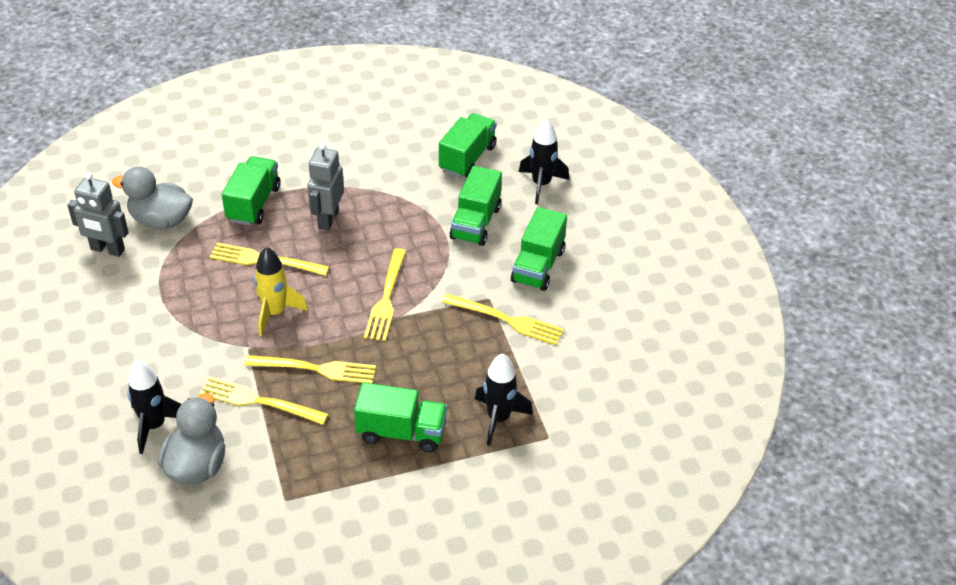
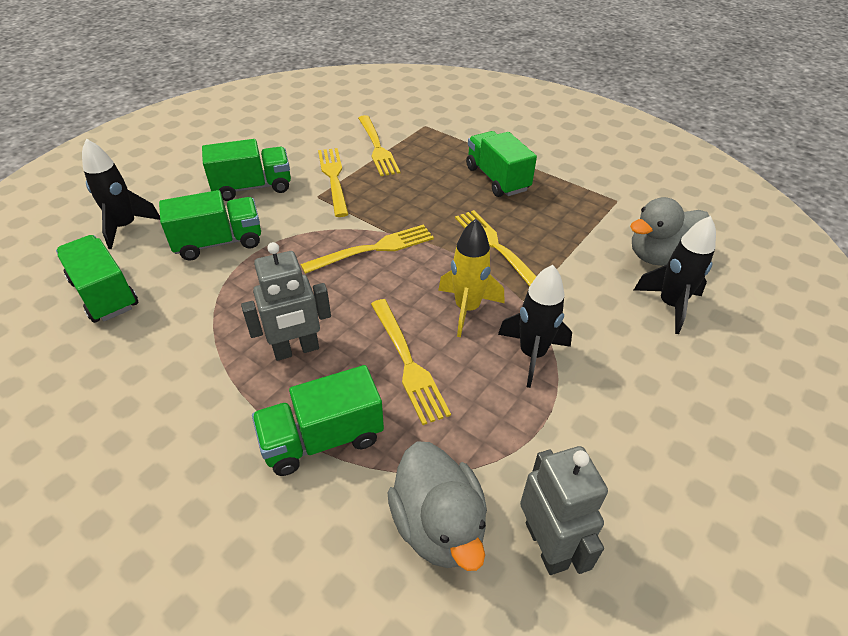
camera: 125 degrees left, 0 degrees up
yellow fork [199,376,329,425] -> yellow fork moved to [358,115,400,176]
green truck [439,113,497,178] -> green truck turned 60 degrees clockwise [56,235,138,323]
black rocket [475,354,533,446] -> black rocket moved to [498,265,572,388]

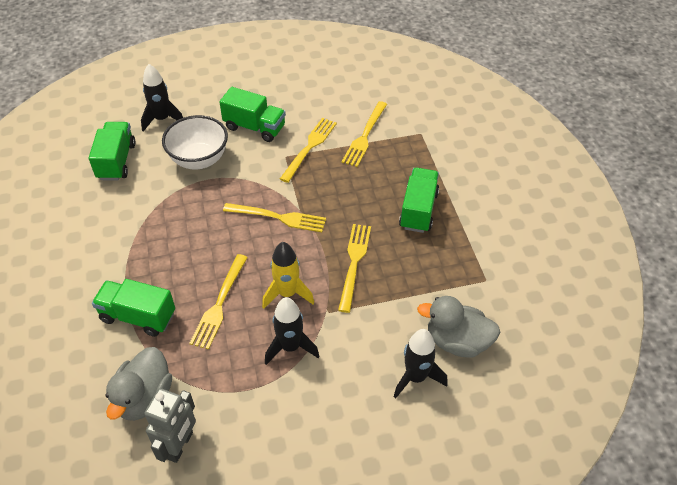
camera: 40 degrees right, 5 degrees up
green truck [159,190,261,261] -> white bowl [162,115,228,170]
grey robot [241,242,331,361] -> none

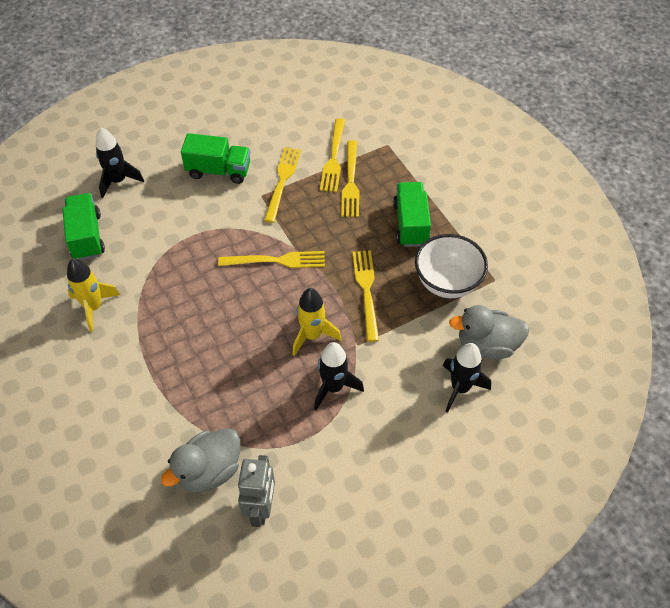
camera: 15 degrees left, 5 degrees up
green truck [92,279,175,337] -> none
grey duck [106,347,172,421] -> grey duck turned 45 degrees clockwise [161,428,240,493]
white bowl [162,115,228,170] -> white bowl moved to [415,234,488,298]
yellow fork [189,254,248,350] -> yellow fork moved to [341,140,360,217]
none -> yellow rocket [67,259,120,332]

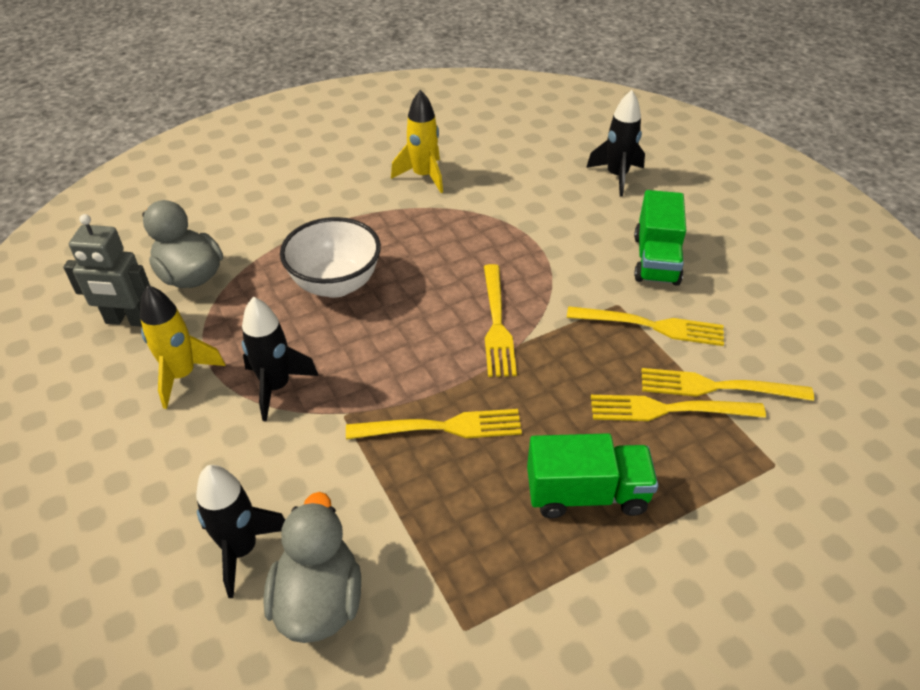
camera: 90 degrees right, 10 degrees down
green truck [62,193,105,260] -> none
yellow rocket [292,288,341,356] -> yellow rocket moved to [140,285,226,409]
white bowl [415,234,488,298] -> white bowl moved to [280,217,381,298]

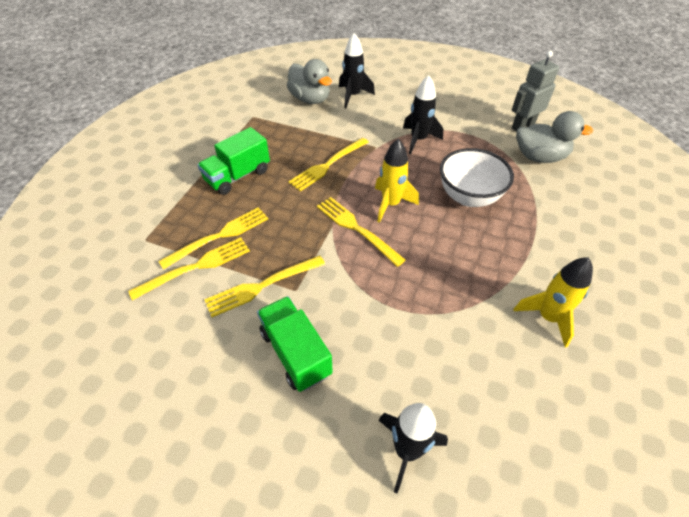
camera: 140 degrees right, 5 degrees up
yellow rocket [140,285,226,409] -> yellow rocket moved to [375,139,419,223]

